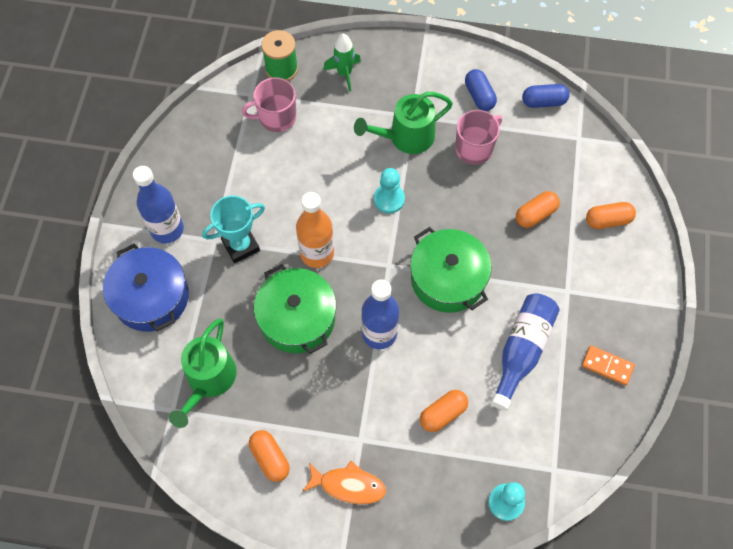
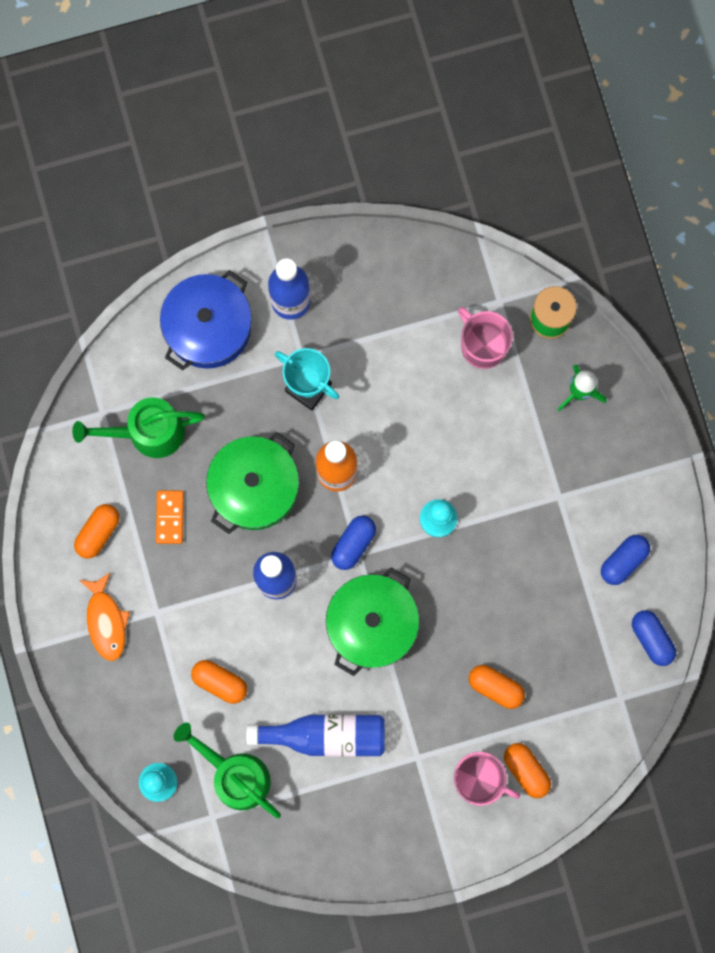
camera: 65 degrees right, 15 degrees up
green watering can [354,92,453,154] -> green watering can moved to [174,723,281,819]
pink mug [455,110,502,165] -> pink mug moved to [454,752,520,806]
orange domino [582,346,635,385] -> orange domino moved to [156,490,184,544]
none -> blue capsule [331,516,376,570]

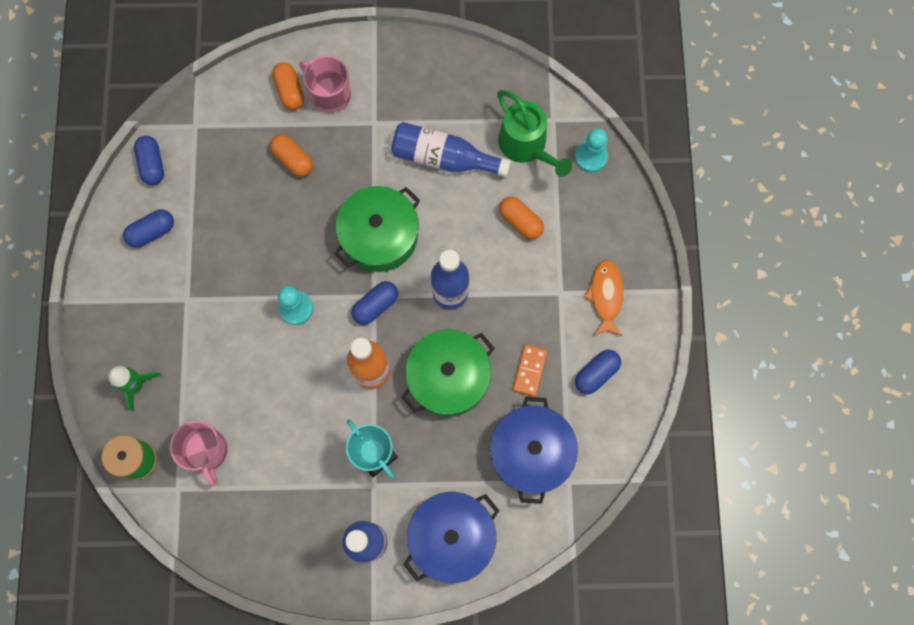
camera: 165 degrees left, 5 degrees down
green watering can [72,397,205,458] -> blue pot [490,397,578,504]
orange capsule [74,504,119,559] -> blue capsule [575,350,621,394]

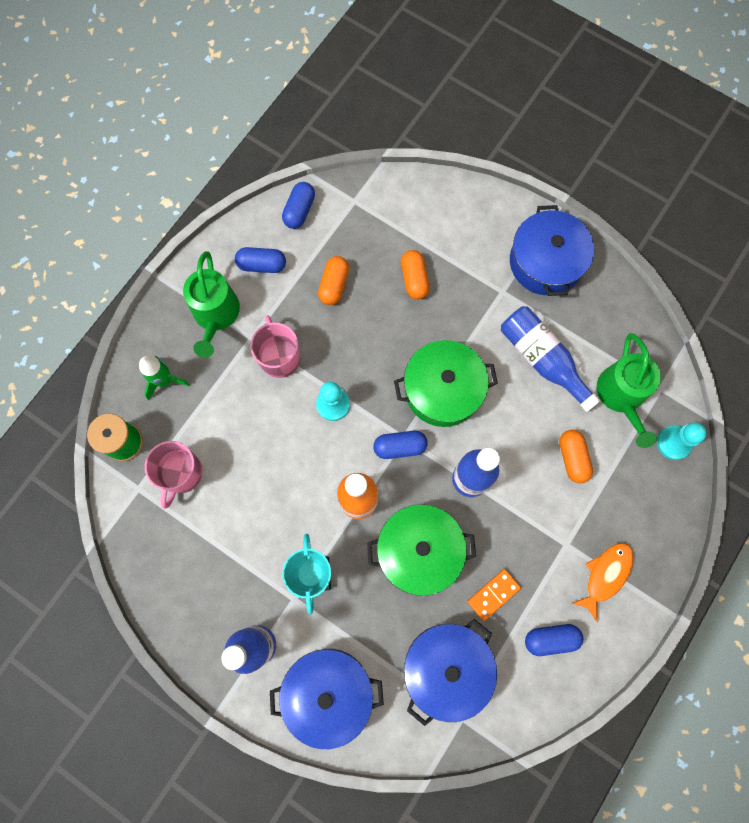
camera: 35 degrees right, 0 degrees up
orange capsule [272,62,304,110] -> orange capsule moved to [318,256,349,305]
pink mug [299,55,351,113] -> pink mug moved to [250,315,300,378]
none -> green watering can [183,251,240,358]
none -> blue pot [510,205,594,296]

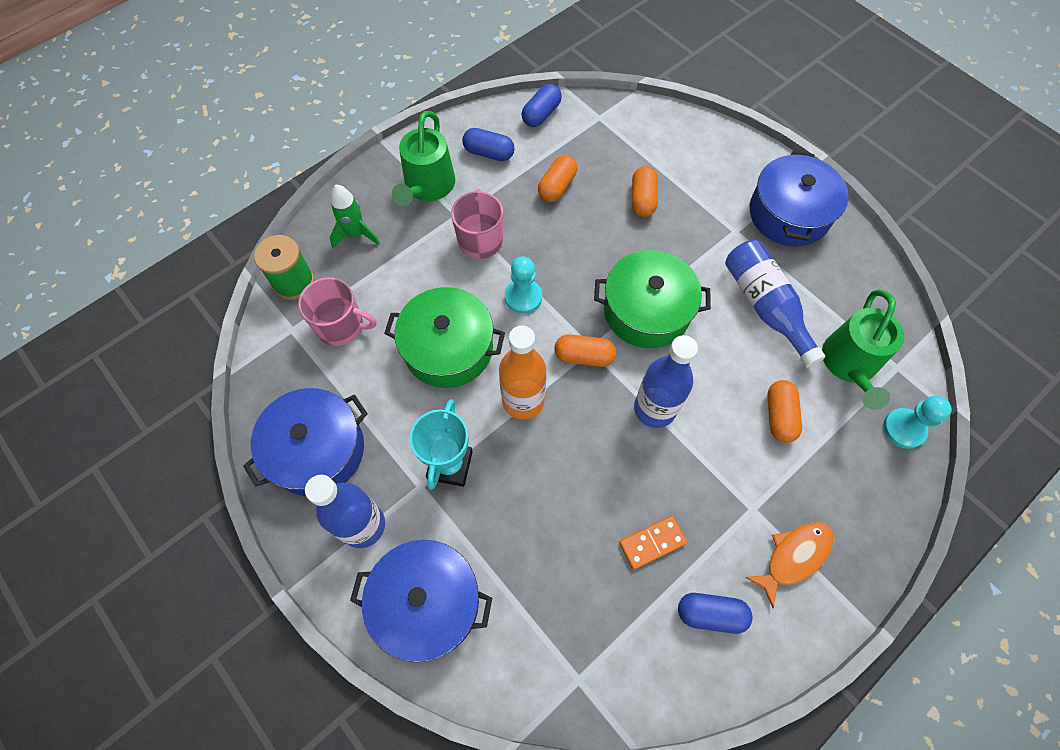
camera: 15 degrees right, 10 degrees down
pink mug [145,441,203,509] -> pink mug turned 105 degrees counterclockwise [298,277,376,346]
green pot [367,504,476,596] -> green pot moved to [384,287,505,388]
blue capsule [373,431,428,459] -> orange capsule [554,334,616,367]
blue pot [404,619,497,726] -> blue pot moved to [243,388,368,496]

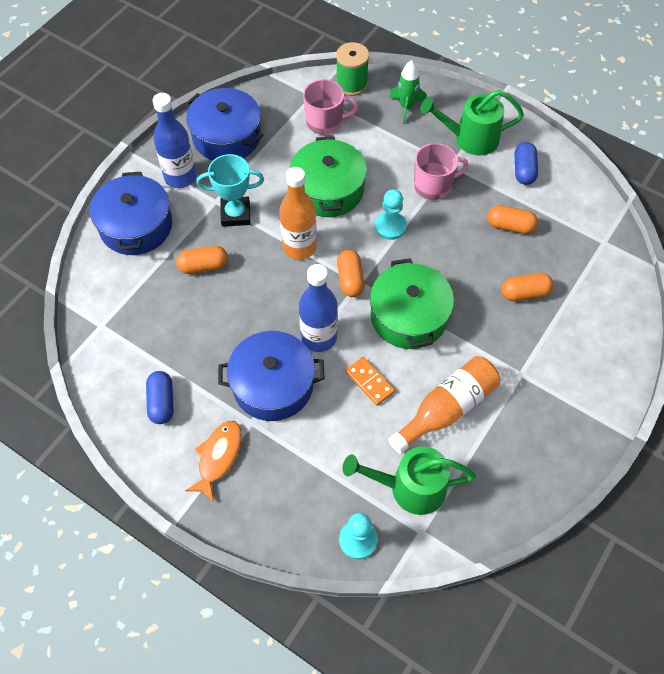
camera: 75 degrees right, 5 degrees down
pink mug [298,277,376,346] -> pink mug turned 90 degrees counterclockwise [303,79,358,135]
blue capsule [522,84,562,127] -> none
orange domino [619,516,687,570] -> orange domino moved to [345,357,395,406]
blue bottle [725,240,826,368] -> orange bottle [388,356,500,454]
orange fish [745,522,834,608] -> orange fish turned 105 degrees counterclockwise [185,421,242,502]
blue pot [750,151,848,247] -> blue pot moved to [218,331,325,421]
orange capsule [767,380,802,443] -> orange capsule moved to [176,246,228,274]

